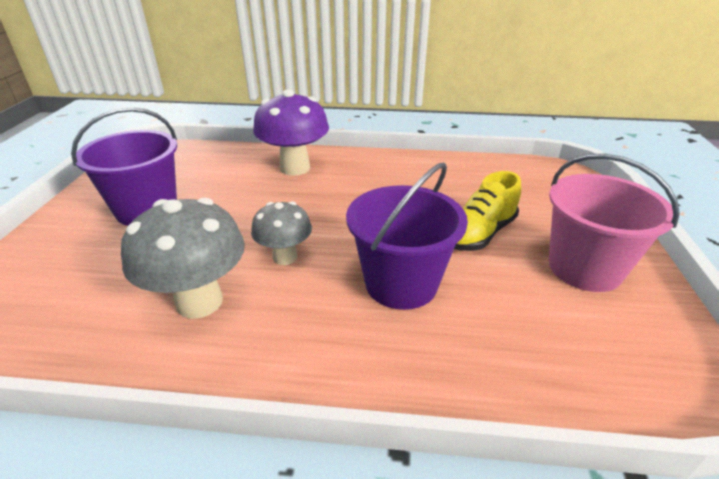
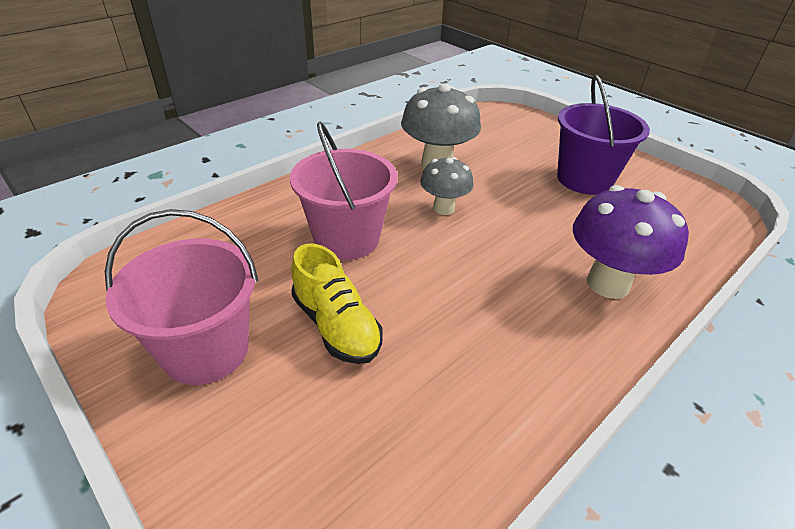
camera: 130 degrees right, 5 degrees up
purple bucket [346,162,468,310] -> pink bucket [290,121,398,260]
yellow shoe [454,171,521,251] -> yellow shoe turned 150 degrees clockwise [291,243,382,364]

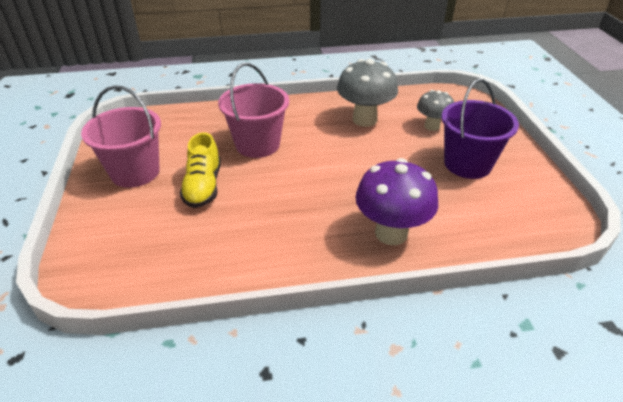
camera: 35 degrees right, 0 degrees up
grey mushroom [420,157,474,215] -> grey mushroom moved to [417,90,454,131]

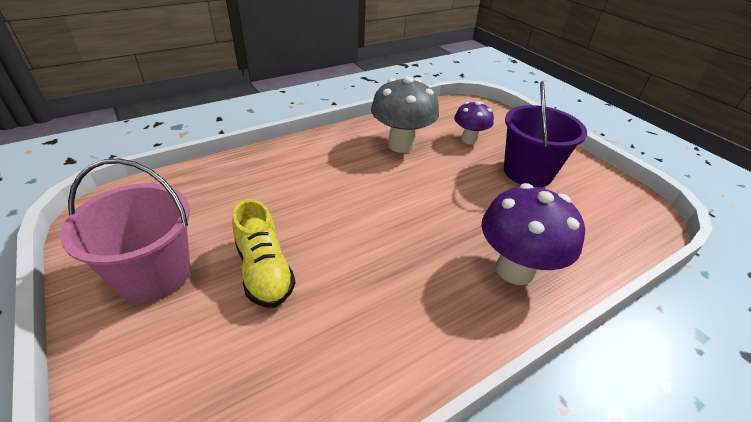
camera: 25 degrees left, 0 degrees up
pink bucket [218,63,289,158] -> none
grey mushroom [417,90,454,131] -> purple mushroom [454,101,494,144]

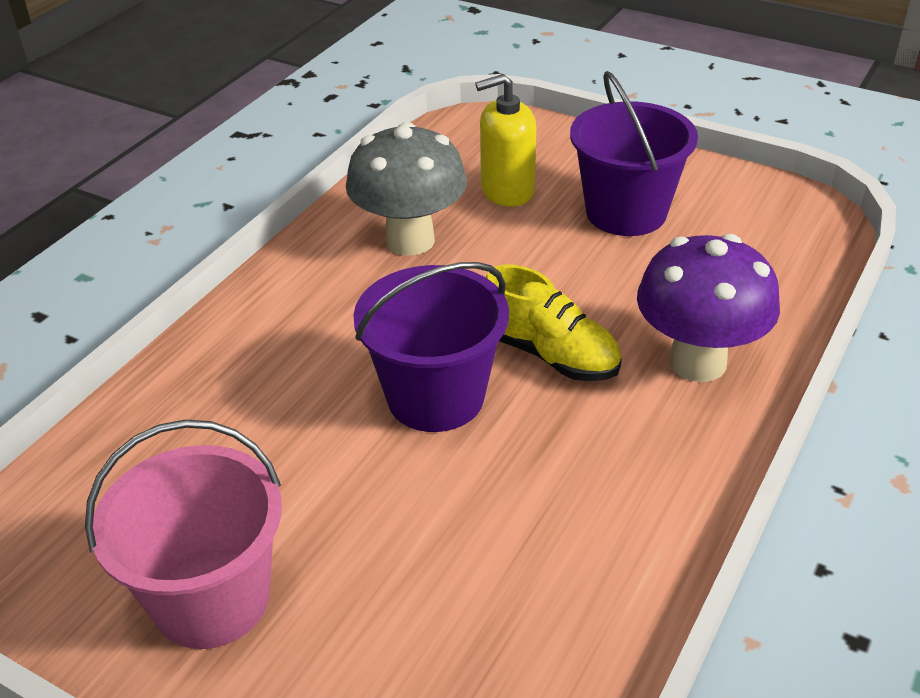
camera: 25 degrees left, 0 degrees up
yellow shoe [232,199,295,308] -> yellow shoe moved to [486,265,622,381]
purple mushroom [454,101,494,144] -> yellow soap dispenser [475,74,536,207]
none -> purple bucket [353,262,509,432]

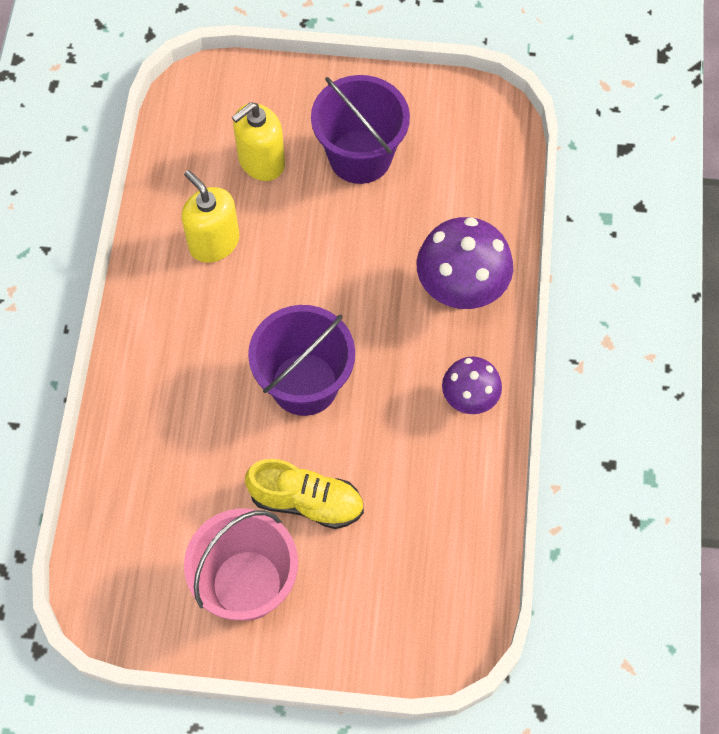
camera: 25 degrees left, 25 degrees up
grey mushroom [346,122,467,256] -> yellow soap dispenser [181,170,239,263]
yellow shoe [486,265,622,381] -> yellow shoe moved to [245,459,364,529]
none -> purple mushroom [442,357,502,414]

